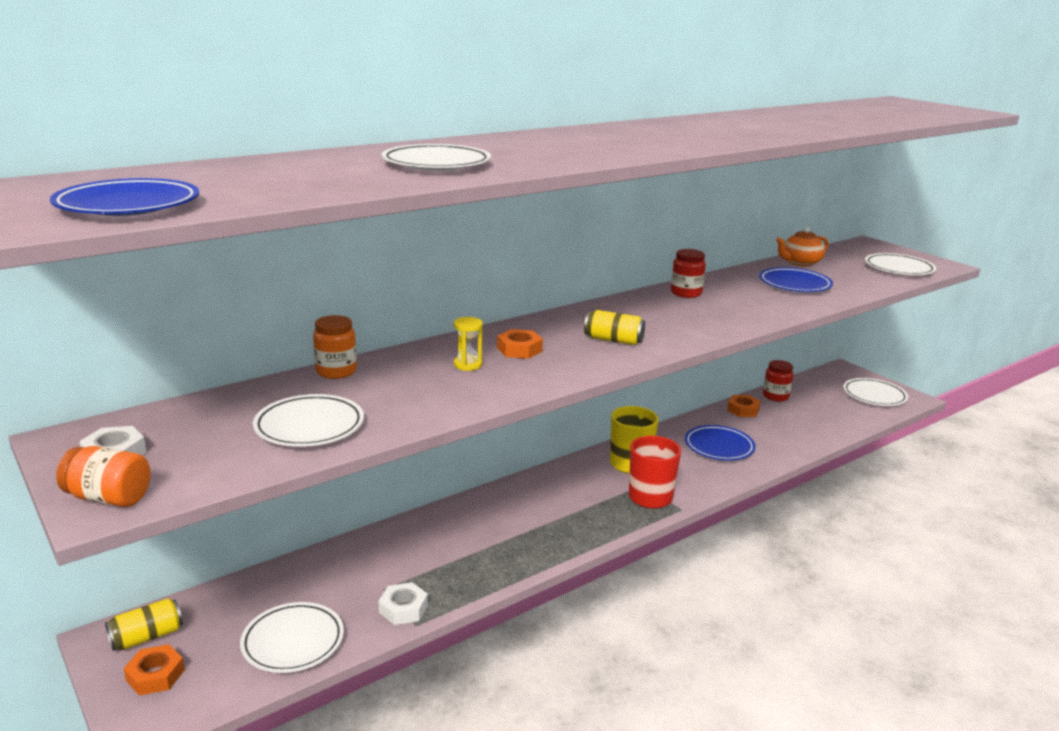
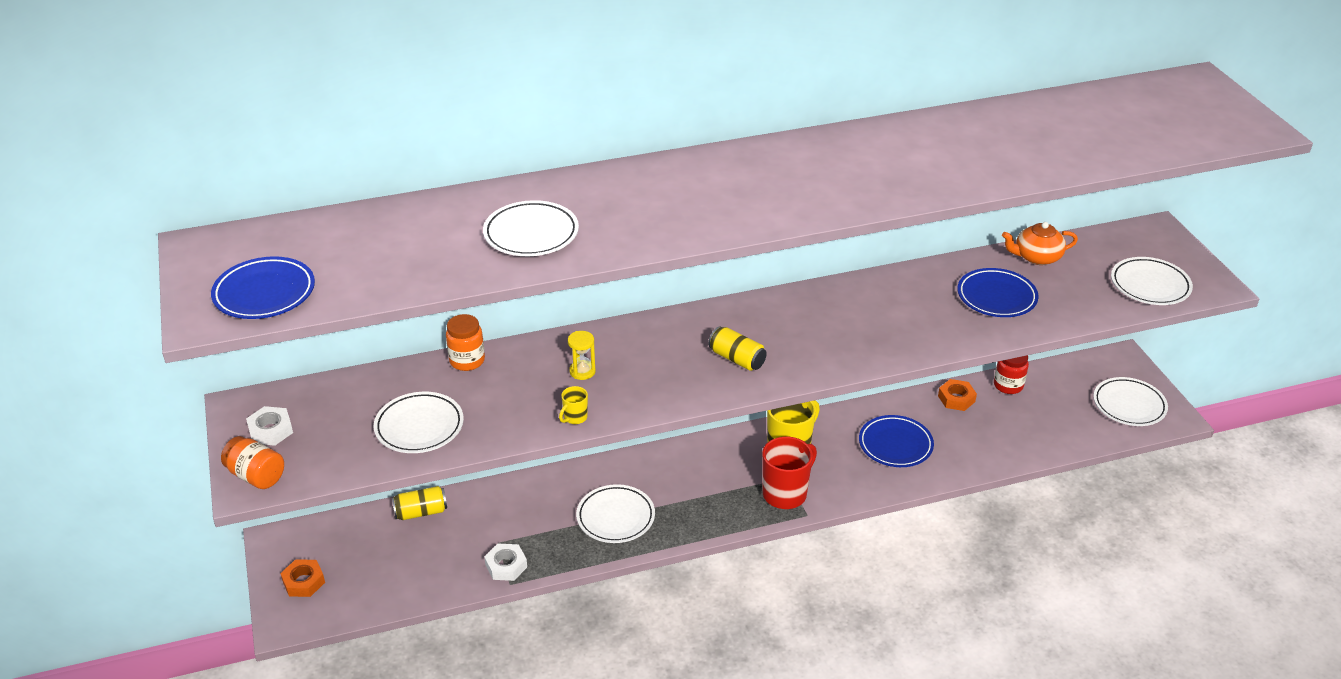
camera: 20 degrees right, 15 degrees up
yellow can [105,598,183,651] -> yellow can moved to [392,486,447,520]
white plate [240,602,344,673] -> white plate moved to [576,484,655,543]
orange nut [497,329,543,359] -> none
red jar [671,249,706,298] -> none
none -> yellow mug [559,386,588,424]

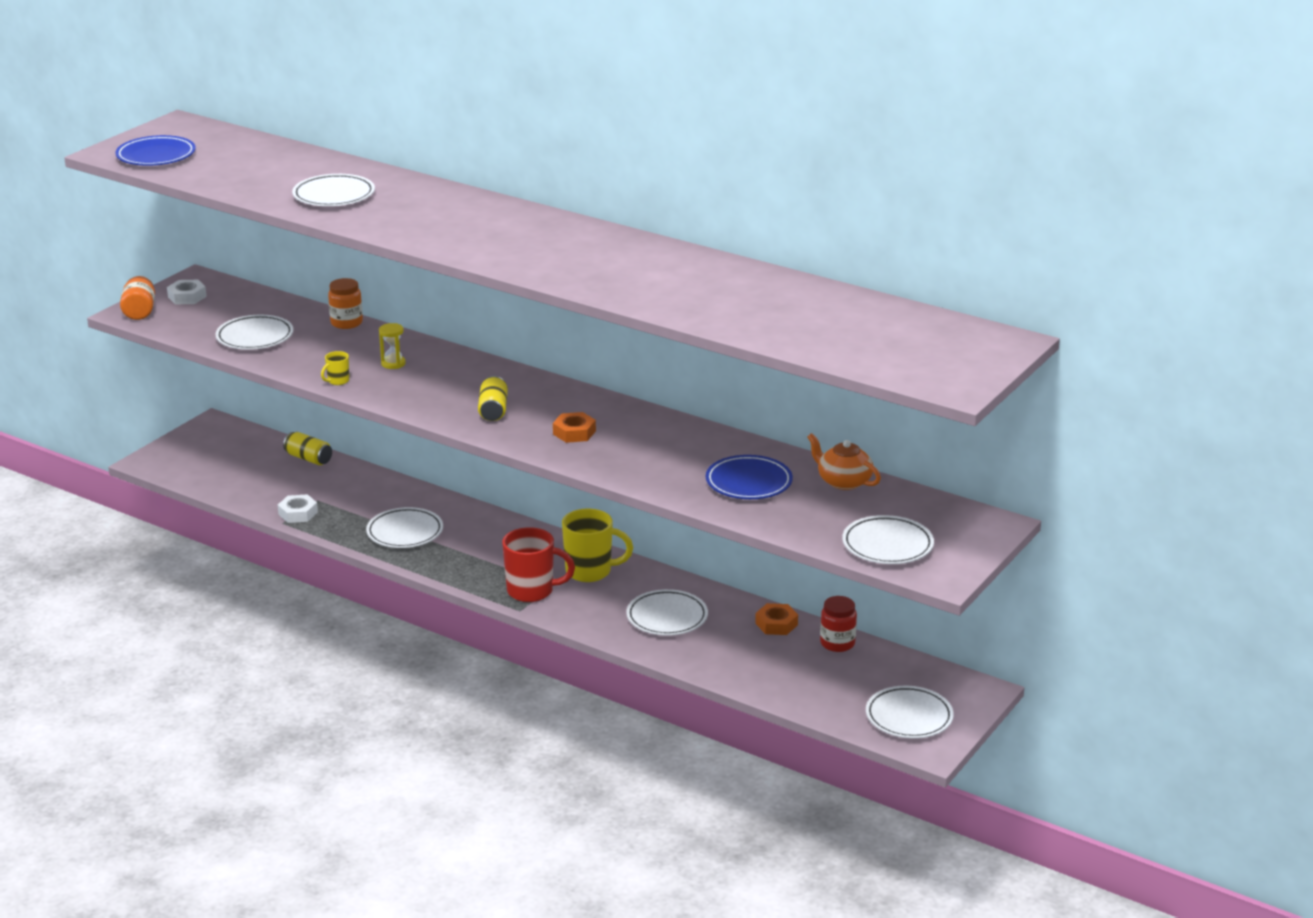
camera: 50 degrees right, 10 degrees down
orange nut [280,559,325,597] -> orange nut moved to [553,412,596,443]
yellow mug [559,386,588,424] -> yellow mug turned 45 degrees counterclockwise [321,351,349,385]
blue plate [859,415,934,467] -> white plate [626,589,708,636]

